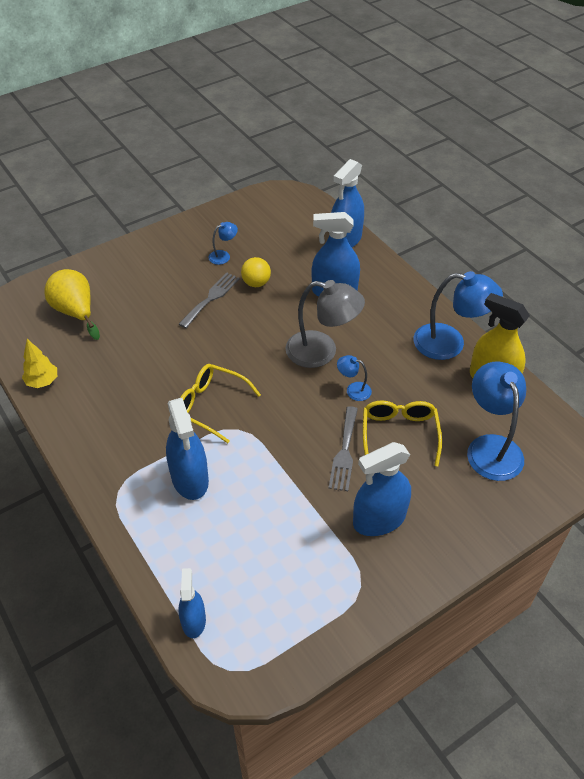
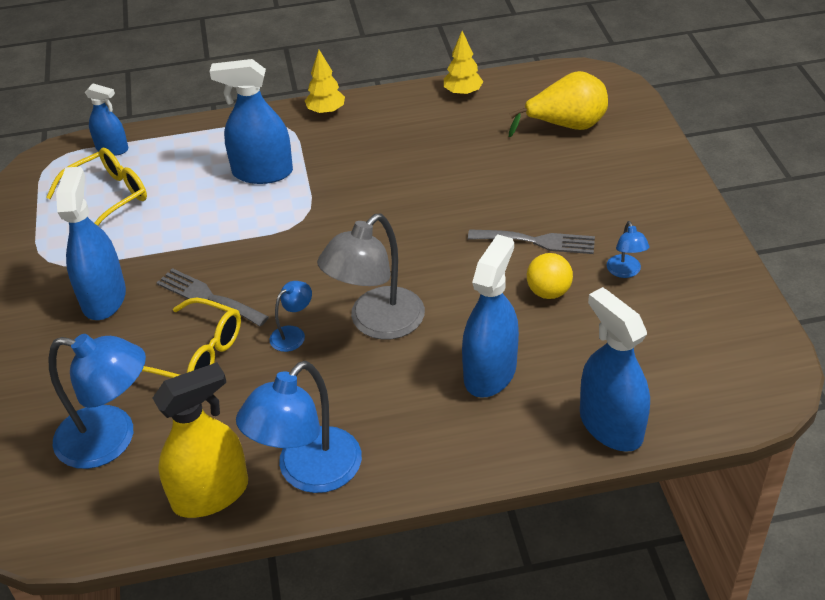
camera: 115 degrees right, 5 degrees down
grey fork [179,272,240,328] -> grey fork turned 45 degrees counterclockwise [468,229,595,254]
yellow glasses [180,364,261,443] -> yellow glasses moved to [46,148,147,226]
none -> yellow tree [305,50,345,115]

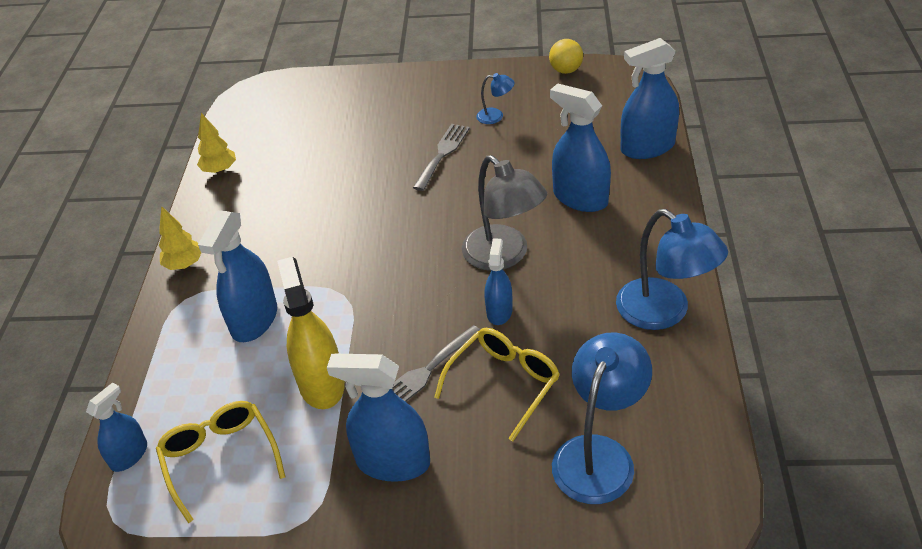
camera: 75 degrees left, 0 degrees up
yellow spray bottle [153,362,248,518] -> yellow spray bottle moved to [277,257,345,409]
blue lamp [270,281,312,352] -> blue spray bottle [484,238,513,325]
yellow pear [509,71,608,137] -> none
yellow ball [527,253,573,299] -> yellow ball moved to [549,39,583,74]

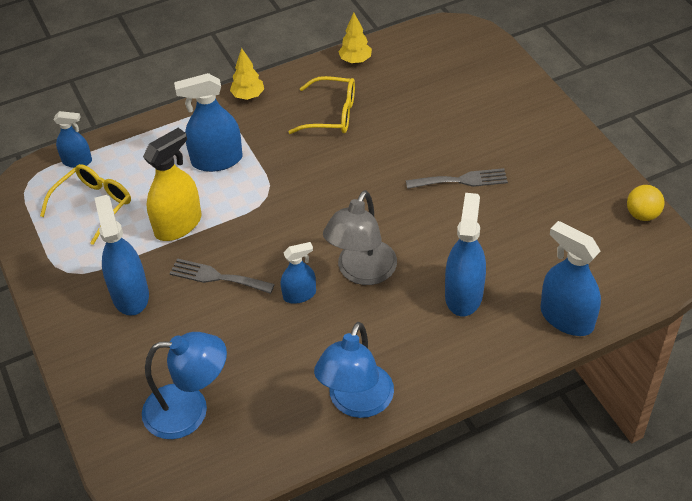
camera: 60 degrees right, 5 degrees up
yellow glasses [434,328,560,441] -> yellow glasses moved to [289,76,355,134]
blue lamp [476,73,514,124] -> none

